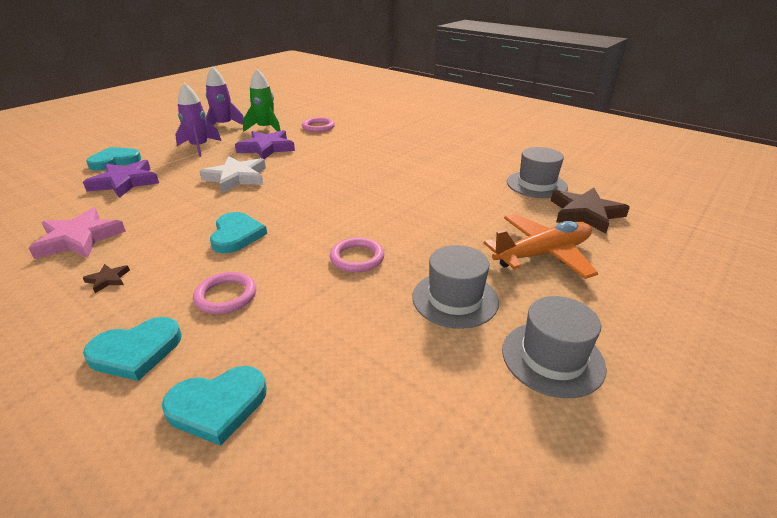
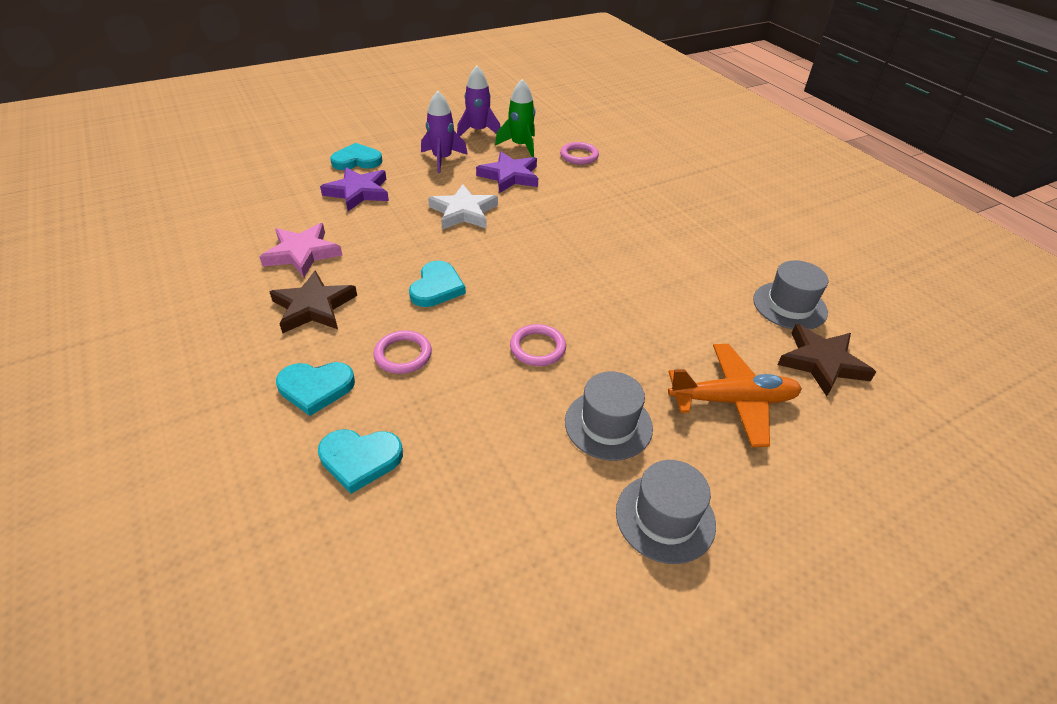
camera: 20 degrees right, 10 degrees up
brown star [83,264,130,293] -> brown star [269,270,357,333], size x2.22

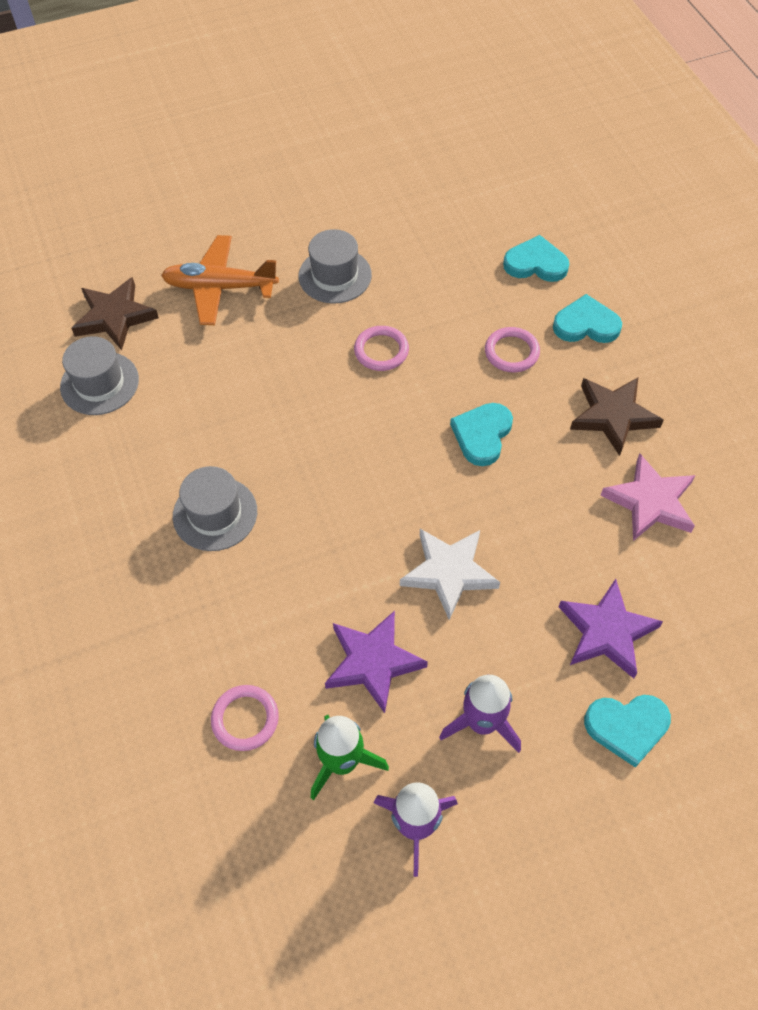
camera: 170 degrees left, 15 degrees up
grey hat [616,460,716,564] -> grey hat moved to [173,466,257,551]

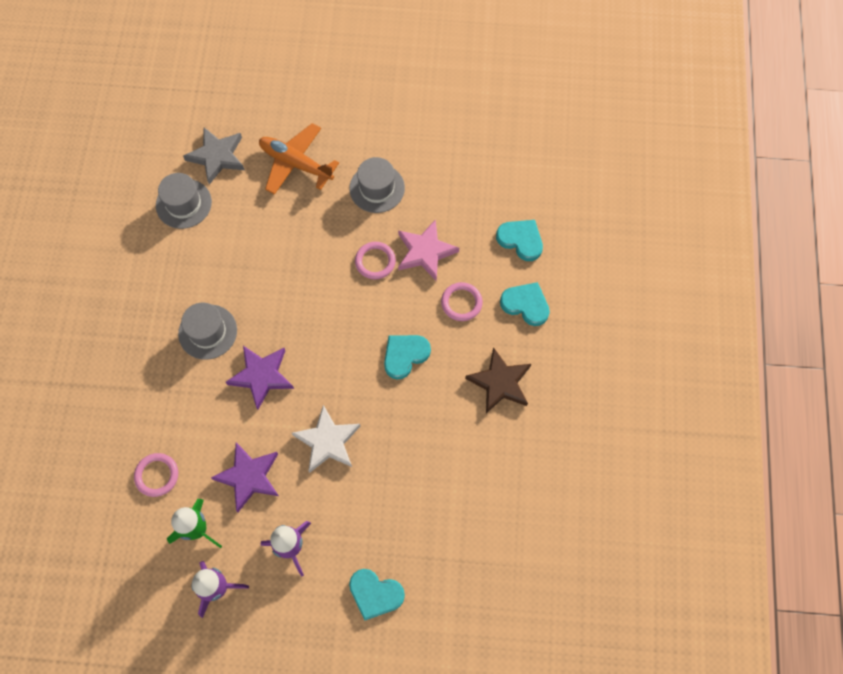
camera: 25 degrees right, 10 degrees up
brown star [71,277,159,350] -> grey star [183,127,245,185]
purple star [559,579,663,678] -> purple star moved to [226,346,294,410]
pink star [601,454,695,541] -> pink star moved to [398,219,459,281]

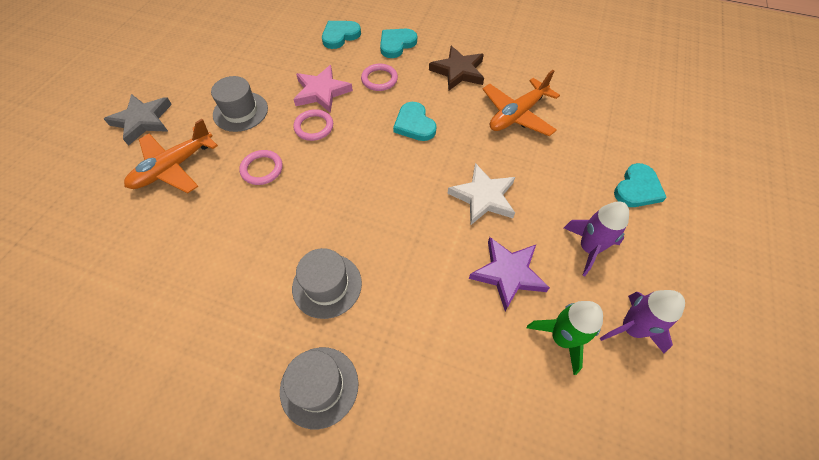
camera: 75 degrees left, 10 degrees down
pink ring [134,453,178,497] -> pink ring moved to [239,150,283,185]
grey hat [156,173,212,229] -> grey hat moved to [280,347,358,429]
grey star [183,127,245,185] -> grey star moved to [104,94,172,146]
purple star [226,346,294,410] -> none
none -> orange plane [483,70,560,136]

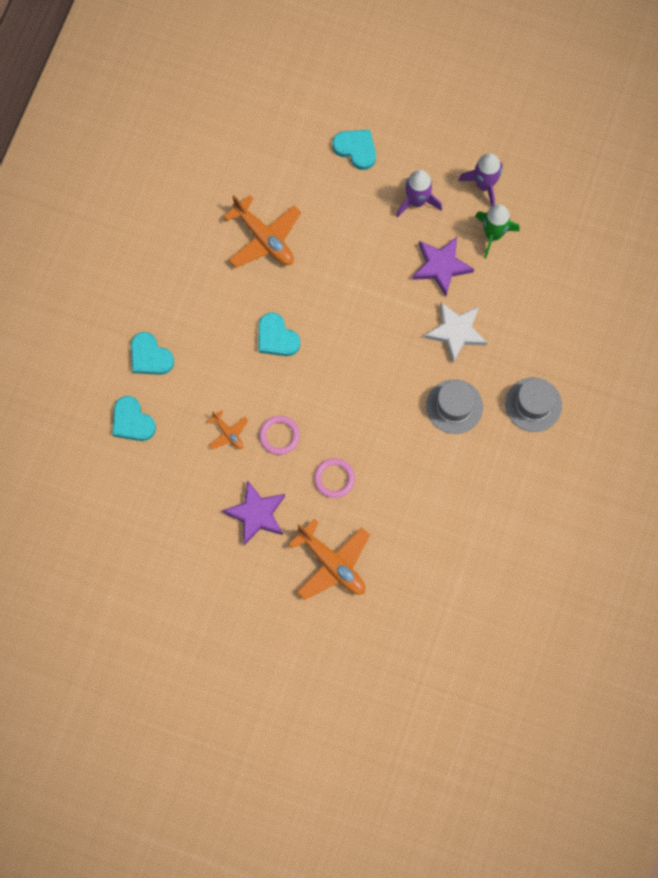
camera: 90 degrees left, 15 degrees up
grey star [104,94,172,146] -> none
grey hat [211,76,268,132] -> purple star [222,481,285,545]
pink star [293,65,353,113] -> orange plane [207,410,249,450]
pink ring [361,64,398,91] -> none
turquoise heart [393,102,437,141] -> turquoise heart turned 75 degrees clockwise [259,312,300,356]
brown star [429,46,484,90] -> none
white star [447,163,515,225] -> white star moved to [424,302,488,362]

